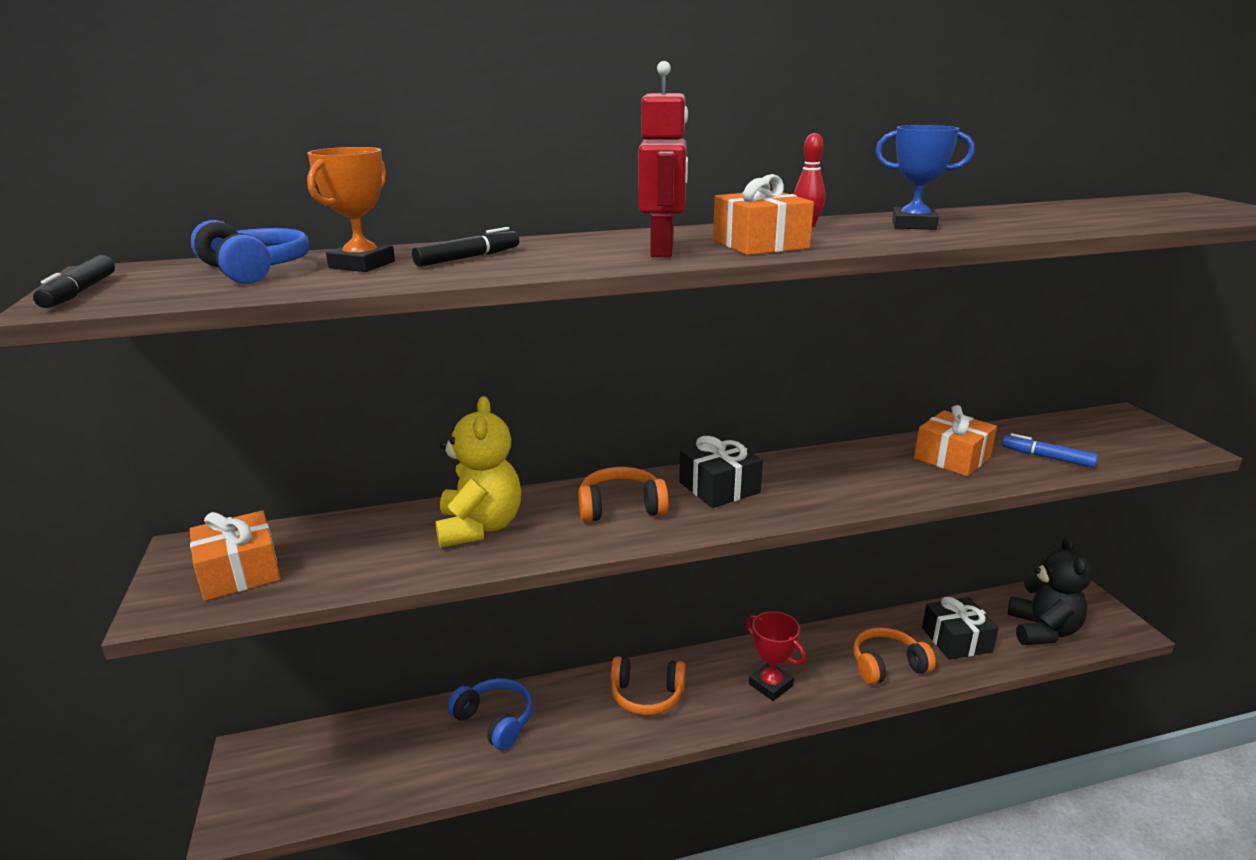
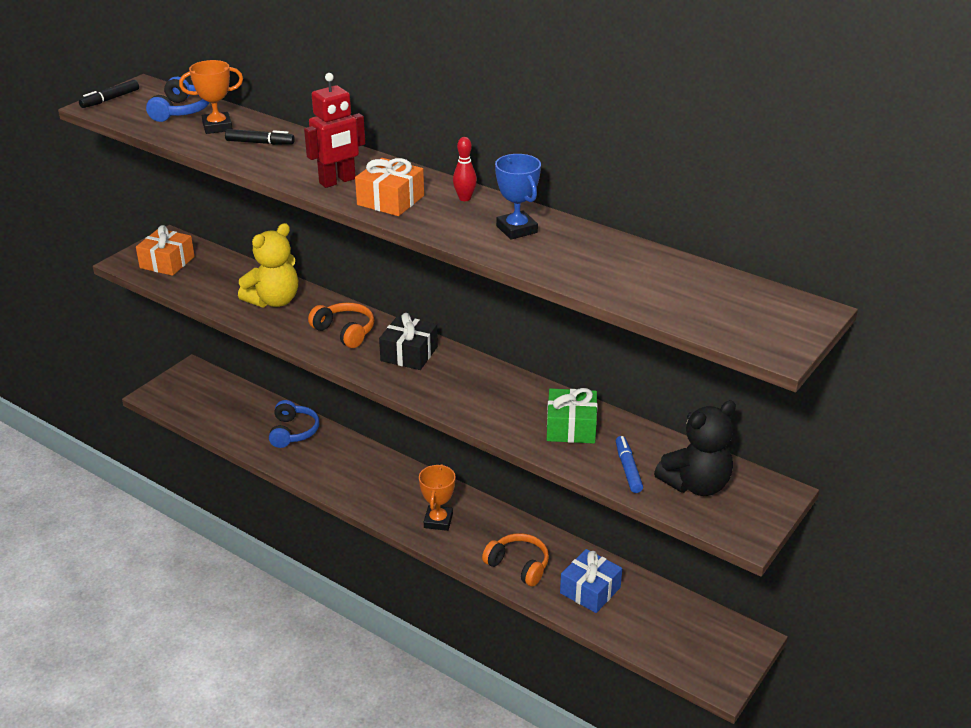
camera: 50 degrees right, 10 degrees up
orange headphones [610,656,686,715] -> none
red trophy [746,611,806,701] -> orange trophy [419,464,456,531]
orange gift [914,405,997,476] -> green gift [547,388,598,444]
black gift [922,597,999,660] -> blue gift [560,549,622,613]
black teddy bear [1008,537,1093,645] -> black teddy bear moved to [654,400,736,496]

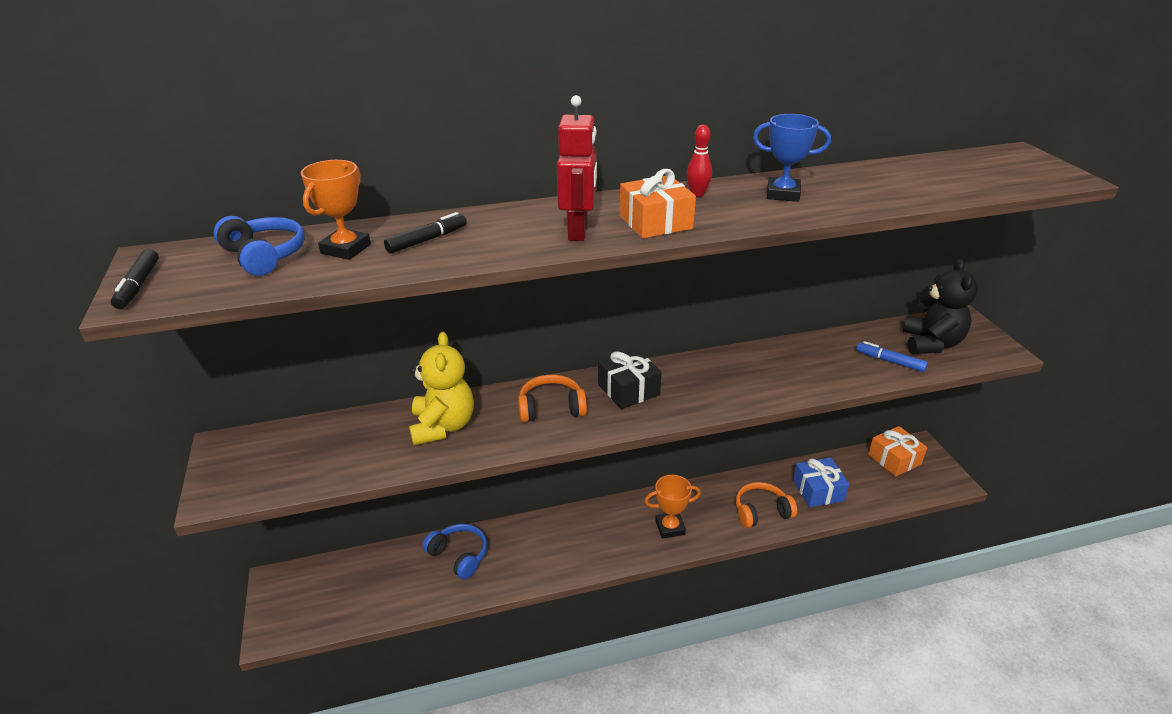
camera: 50 degrees left, 0 degrees up
orange gift [136,225,195,276] -> orange gift moved to [868,426,927,477]
orange trophy [419,464,456,531] -> orange trophy turned 60 degrees counterclockwise [644,475,701,539]
green gift [547,388,598,444] -> none

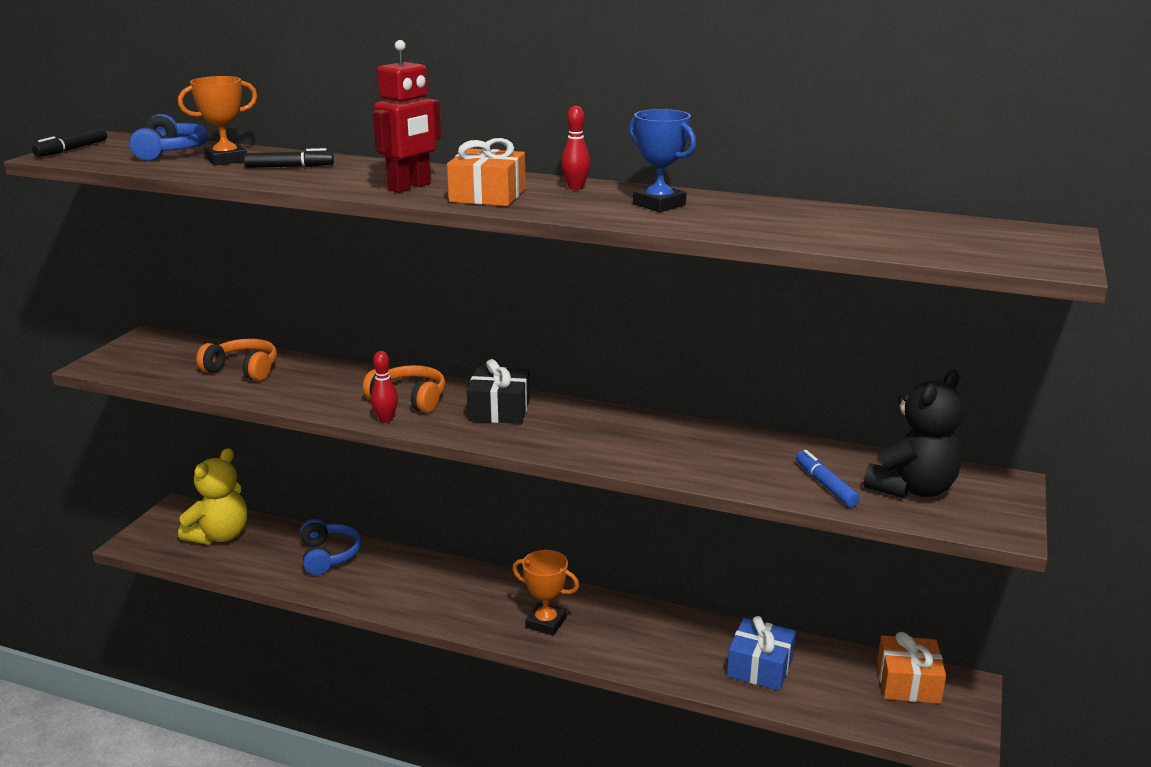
camera: 35 degrees right, 10 degrees down
yellow teddy bear [409,332,474,445] -> yellow teddy bear moved to [178,448,247,545]
orange headphones [736,482,797,528] -> orange headphones moved to [196,338,277,381]
none -> red bowling pin [371,351,398,423]

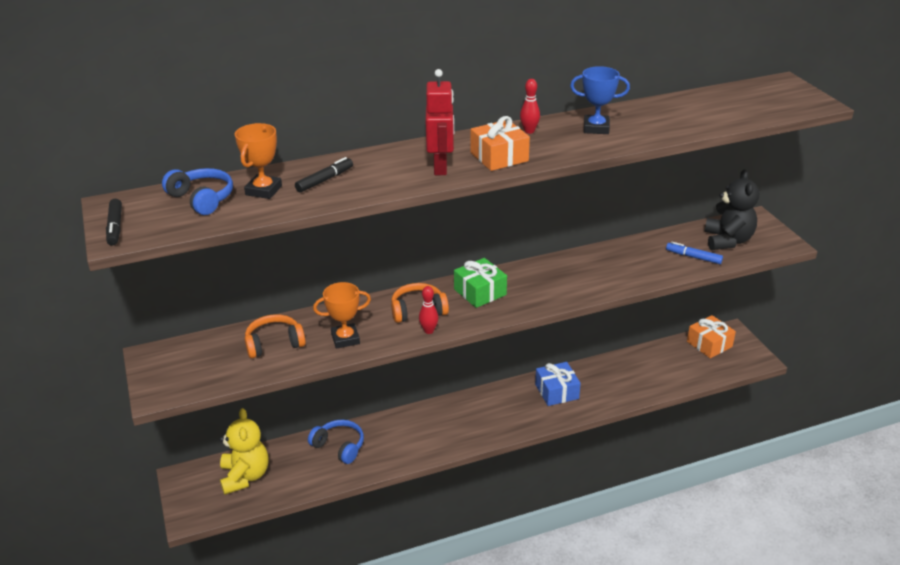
camera: 40 degrees left, 10 degrees up
black gift [467,359,530,424] -> green gift [454,258,507,308]
orange trophy [512,550,579,635] -> orange trophy moved to [313,282,371,349]
blue gift [727,616,796,691] -> blue gift moved to [535,362,581,406]

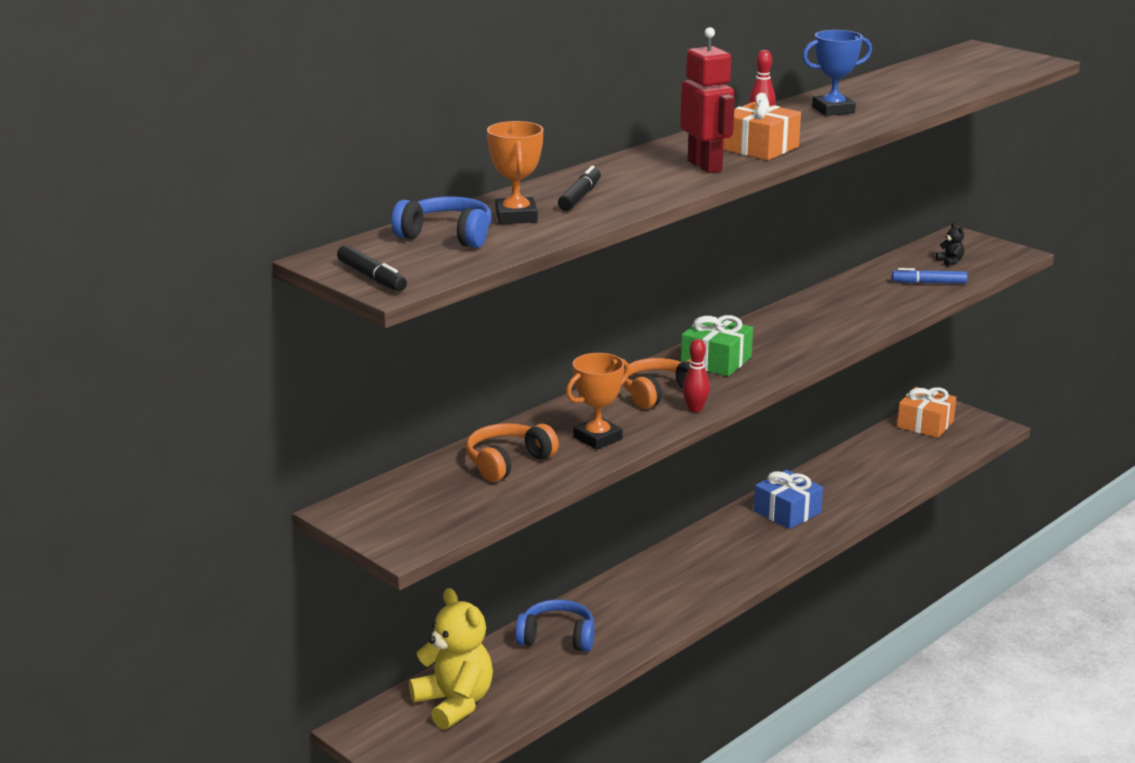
camera: 25 degrees left, 10 degrees down
black teddy bear [704,170,759,250] -> black teddy bear [936,223,964,266], size x0.40

